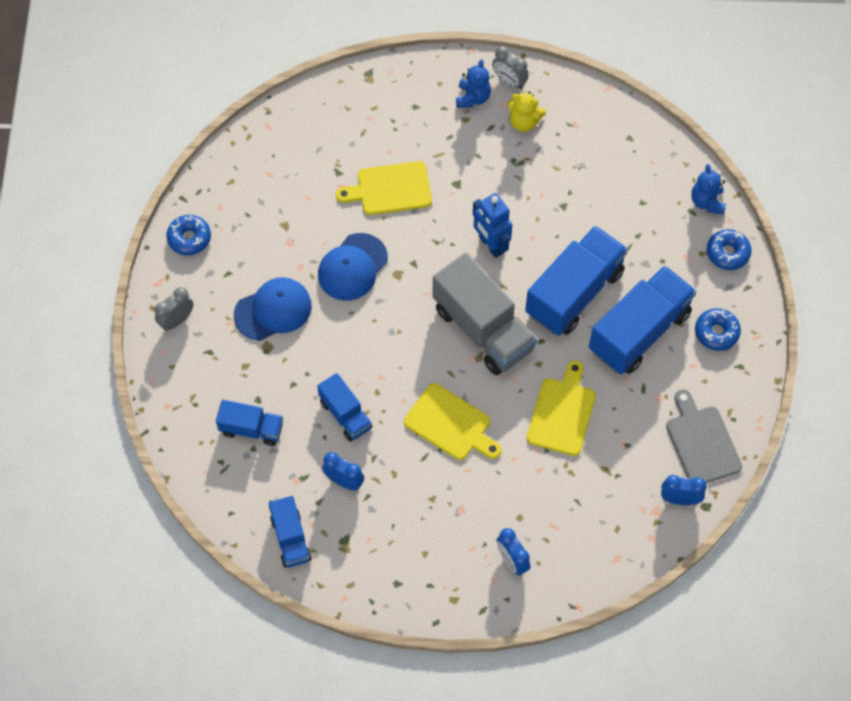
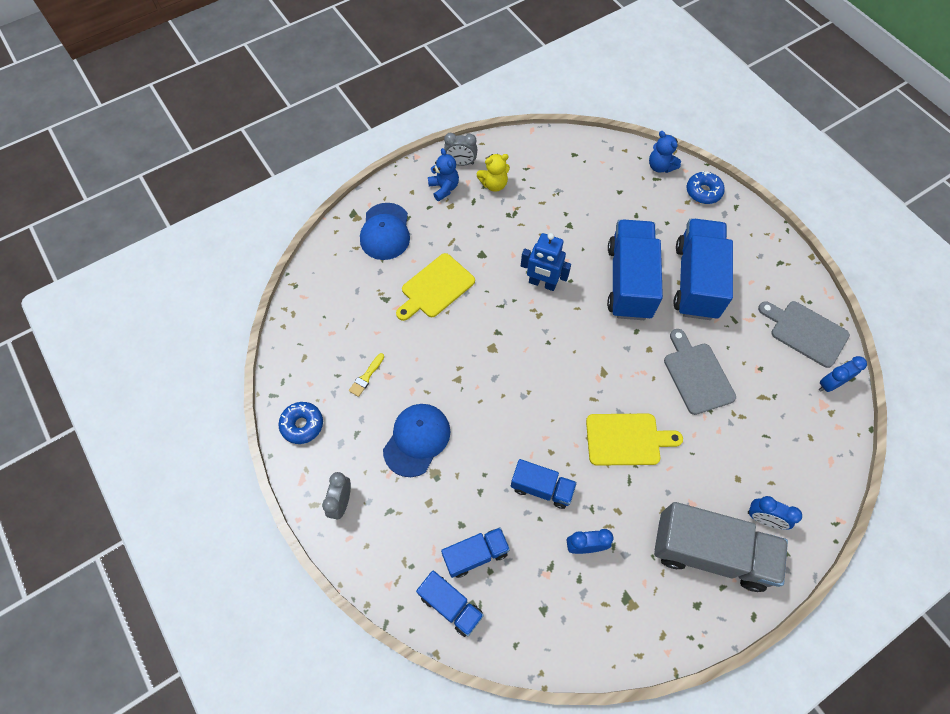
camera: 35 degrees left, 0 degrees up
blue truck [269,496,312,568] -> blue truck moved to [416,570,484,637]
blue cap [318,233,388,301] -> blue cap moved to [360,203,410,260]
grey truck [433,253,537,375] -> grey truck moved to [654,502,788,592]
yellow cutting board [527,360,596,456] -> grey cutting board [664,329,736,415]
blue donut [695,308,741,351] -> none
none -> yellow brush [349,353,384,397]

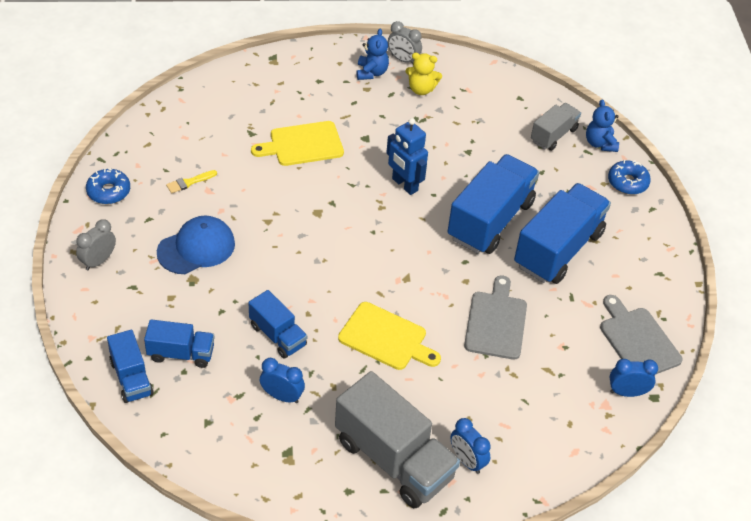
camera: 25 degrees right, 15 degrees down
blue cap [360,203,410,260] -> none
none -> grey truck [531,103,581,151]

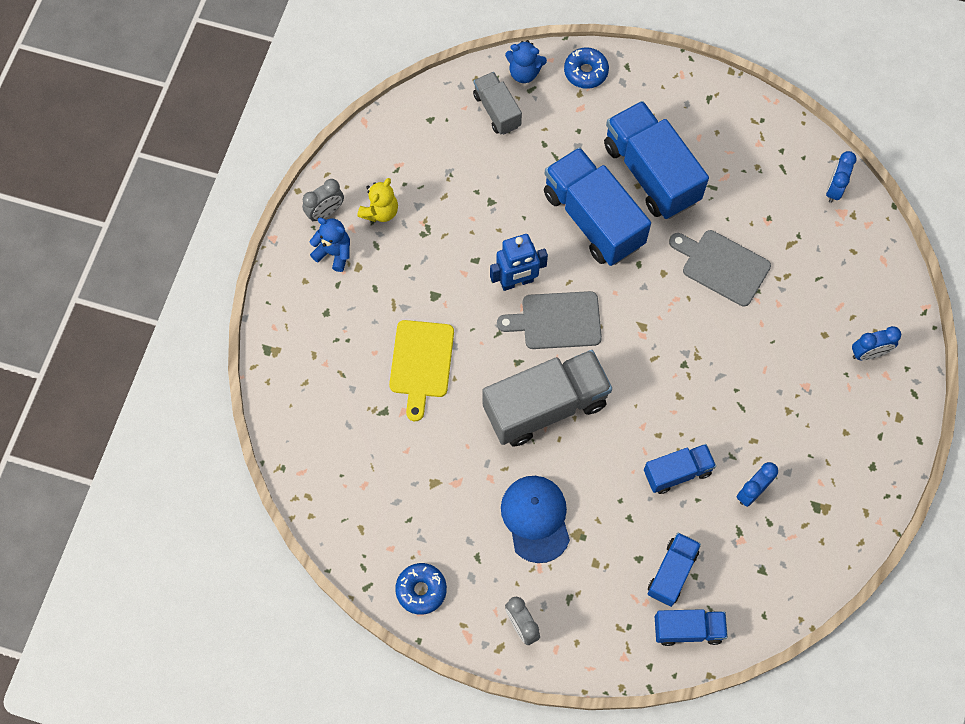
camera: 65 degrees left, 20 degrees up
yellow brush [166,170,217,193] -> none
grey truck [335,371,460,508] -> grey truck moved to [483,350,612,447]
yellow cutting board [338,302,441,370] -> none
grey cutting board [600,295,682,375] -> grey cutting board moved to [497,291,602,349]

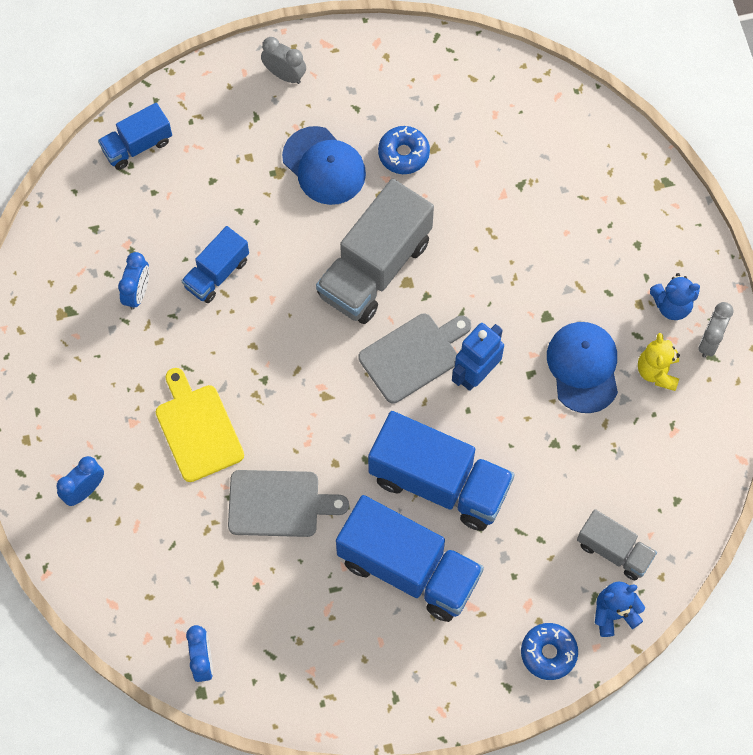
camera: 150 degrees right, 0 degrees up
yellow cutting board [389,320,454,421] -> yellow cutting board moved to [156,368,244,482]
blue donut [395,563,447,615] -> blue donut moved to [378,126,430,174]
blue truck [647,532,701,607] -> none
none -> blue cap [547,322,618,413]

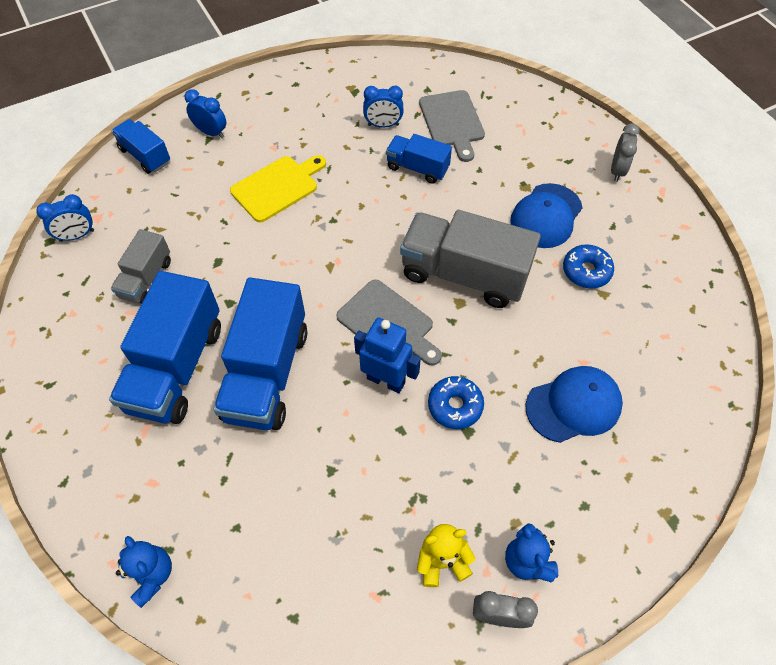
camera: 75 degrees right, 10 degrees down
blue truck [98,103,172,170] -> blue truck moved to [112,119,170,174]
grey cutting board [228,470,349,537] -> grey cutting board moved to [419,90,485,162]
blue donut [521,623,578,680] -> blue donut moved to [428,376,484,429]
blue cap [547,322,618,413] -> blue cap moved to [525,366,623,443]
grey truck [577,509,657,581] -> grey truck moved to [111,229,171,304]

